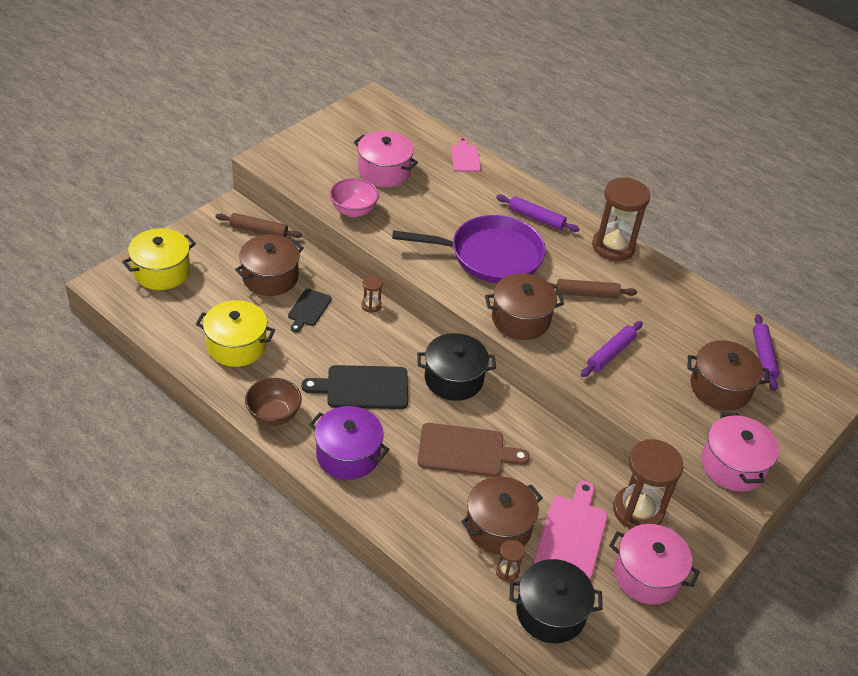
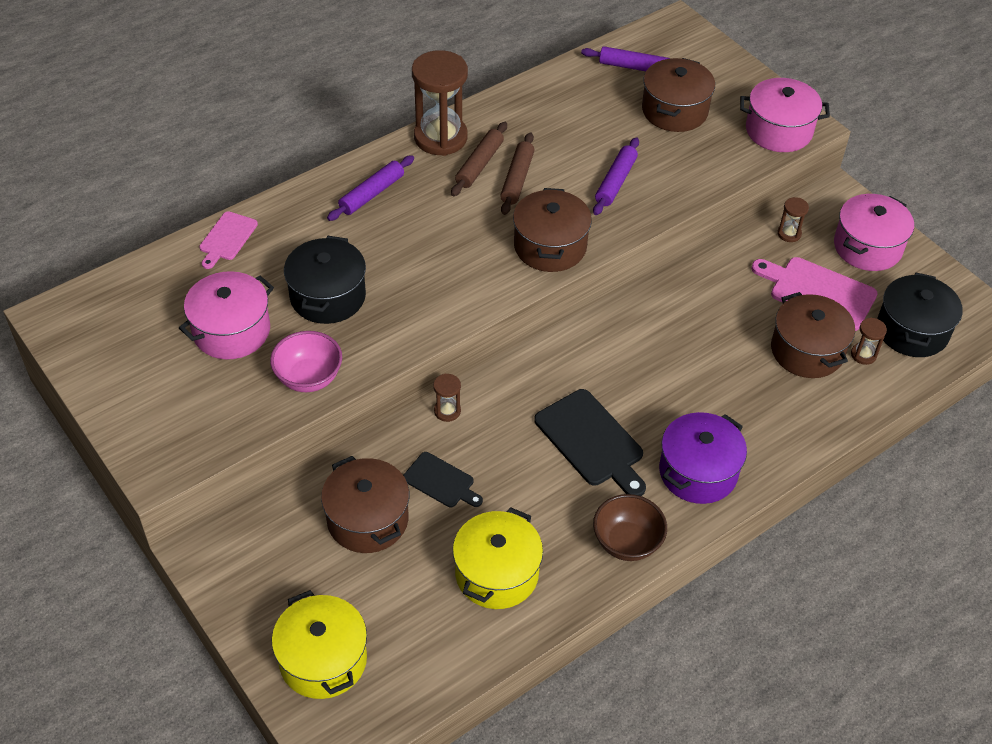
camera: 75 degrees left, 5 degrees up
brown rolling pin [215,213,302,238] -> brown rolling pin moved to [451,122,507,196]
black cutting board [301,365,408,409] -> black cutting board turned 45 degrees counterclockwise [534,389,646,496]
purple pan [392,215,546,283] -> none
black pot [417,333,496,401] -> black pot moved to [284,236,366,324]
brown cutting board [417,423,530,477] -> none
pink cutting board [451,137,481,172] -> pink cutting board turned 75 degrees counterclockwise [199,211,258,269]
purple rolling pin [581,321,643,377] -> purple rolling pin turned 60 degrees clockwise [593,137,639,215]
brown hourglass [613,439,684,529] -> brown hourglass [777,197,809,242], size x0.45

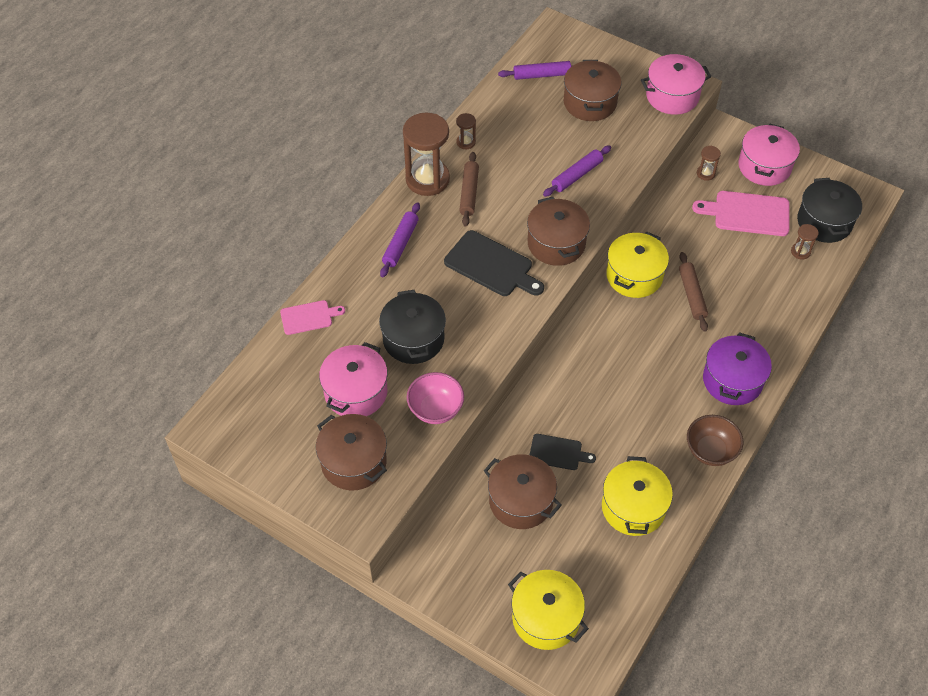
camera: 20 degrees left, 5 degrees up
pink cutting board [199,211,258,269] -> pink cutting board turned 105 degrees counterclockwise [280,300,345,335]
brown hourglass [433,374,461,422] -> brown hourglass moved to [456,113,476,149]
brown rolling pin [500,132,534,215] -> brown rolling pin moved to [679,252,708,332]
black cutting board [534,389,646,496] -> black cutting board moved to [444,230,544,296]
purple rolling pin [593,137,639,215] -> purple rolling pin turned 45 degrees clockwise [543,145,611,197]
brown pot [771,292,855,378] -> brown pot moved to [316,414,387,491]
none -> yellow pot [606,231,669,298]

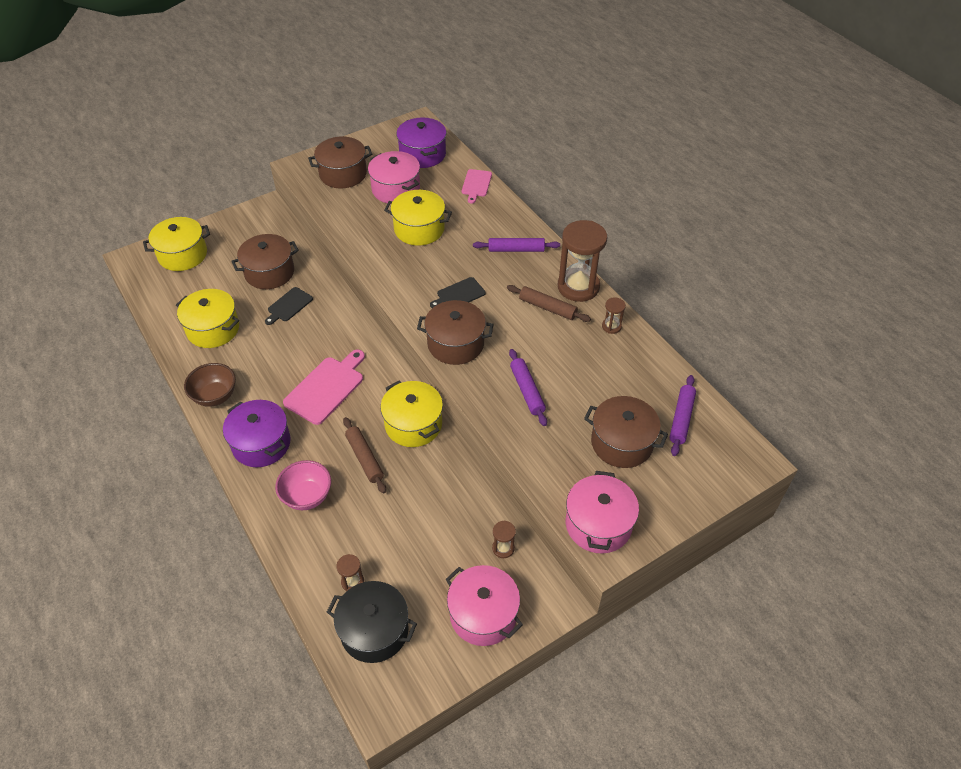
camera: 115 degrees right, 5 degrees down
black pot [379,290,446,364] -> yellow pot [384,190,452,246]
purple rolling pin [380,202,420,277] -> purple rolling pin turned 45 degrees counterclockwise [473,238,560,252]
pink bowl [407,372,464,424] -> pink bowl moved to [275,460,331,510]
black cutting board [444,230,544,296] -> black cutting board [430,277,486,308], size x0.60
brown rolling pin [679,252,708,332] -> brown rolling pin turned 45 degrees clockwise [343,417,386,494]
pink cutting board [692,191,790,236] -> pink cutting board moved to [283,350,365,425]
none -> purple pot [396,118,447,168]

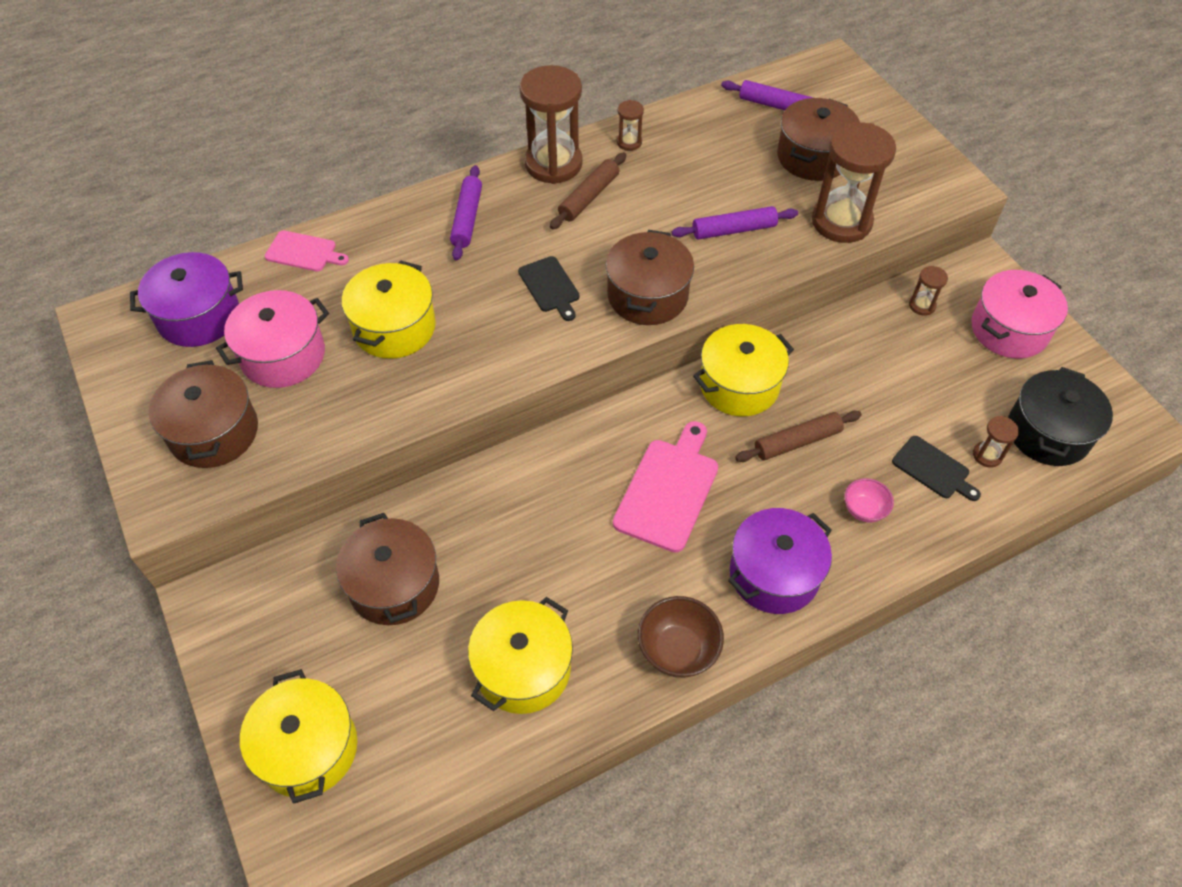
camera: 85 degrees left, 5 degrees up
black cutting board [265,287,313,325] -> black cutting board moved to [892,436,981,501]
pink bowl [275,460,331,510] -> pink bowl [844,478,894,523], size x0.62
pink cutting board [283,350,365,425] -> pink cutting board turned 75 degrees clockwise [613,421,718,553]
pink pot [566,471,639,553] -> none
none -> brown hourglass [812,122,896,243]

